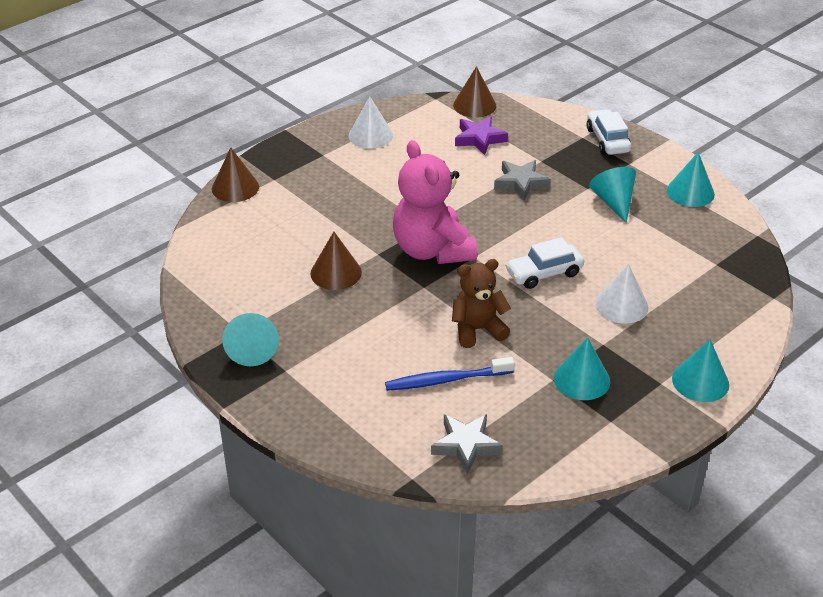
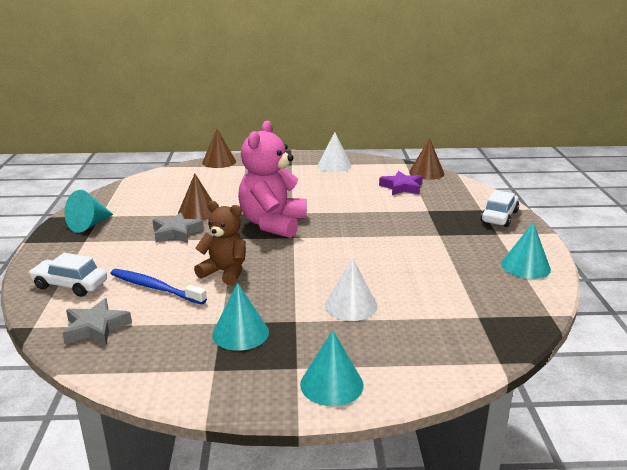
camera: 40 degrees right, 15 degrees down
grey star [494,160,551,200] -> grey star moved to [153,212,204,243]
white car [505,237,584,289] -> white car moved to [29,253,107,297]
turquoise cone [589,167,636,223] -> none

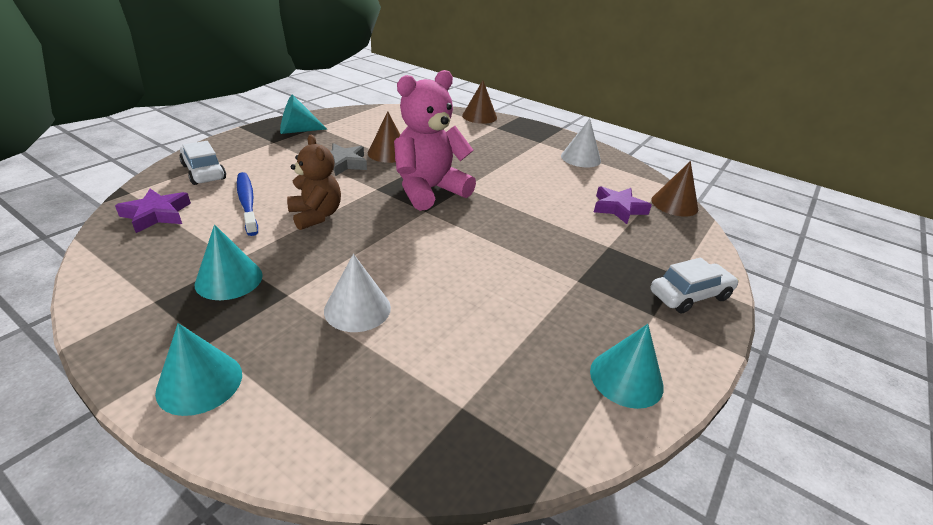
camera: 35 degrees right, 10 degrees up
grey star [62,298,132,345] -> purple star [115,189,191,233]

